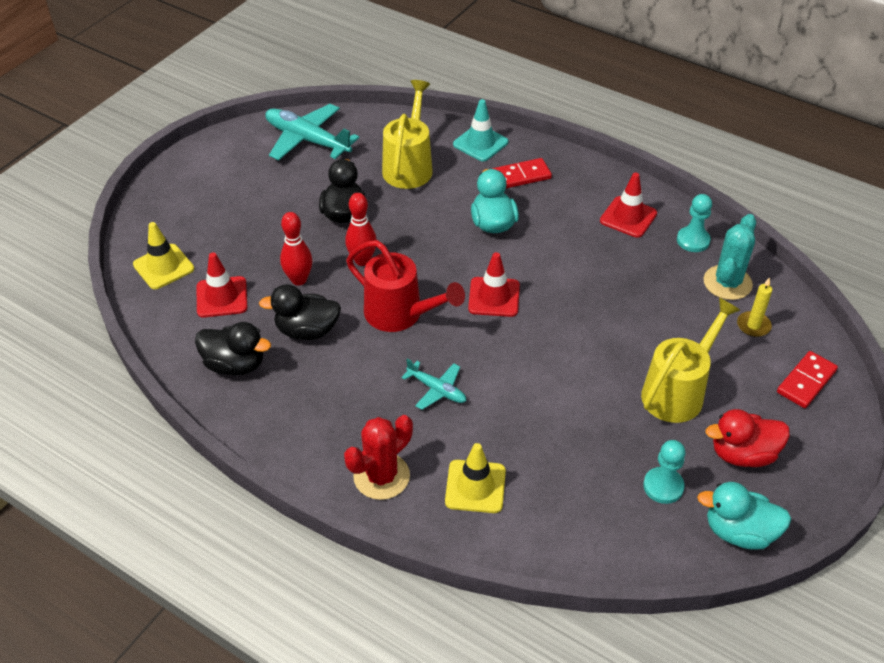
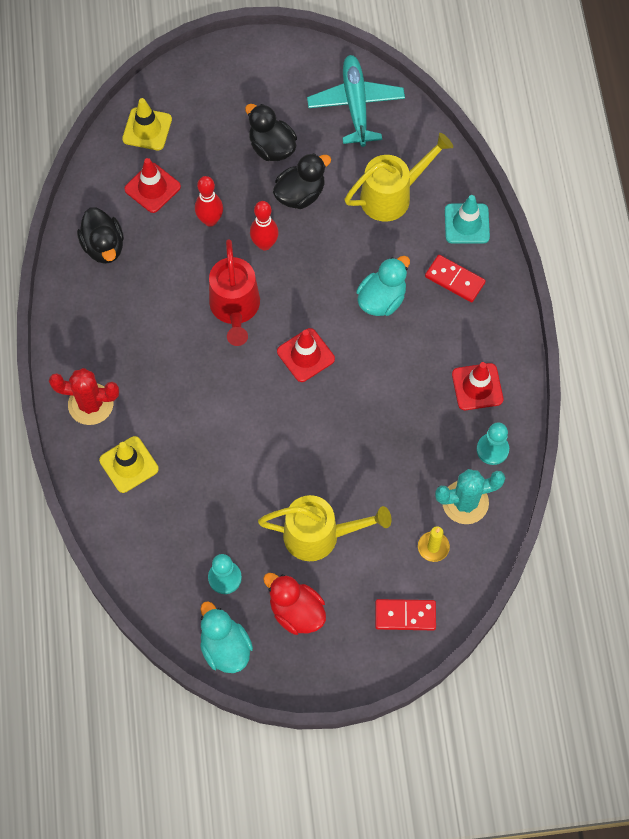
camera: 50 degrees right, 20 degrees up
black duck [259,284,341,340] -> black duck moved to [245,104,297,161]
turquoise plane [401,358,466,410] -> none

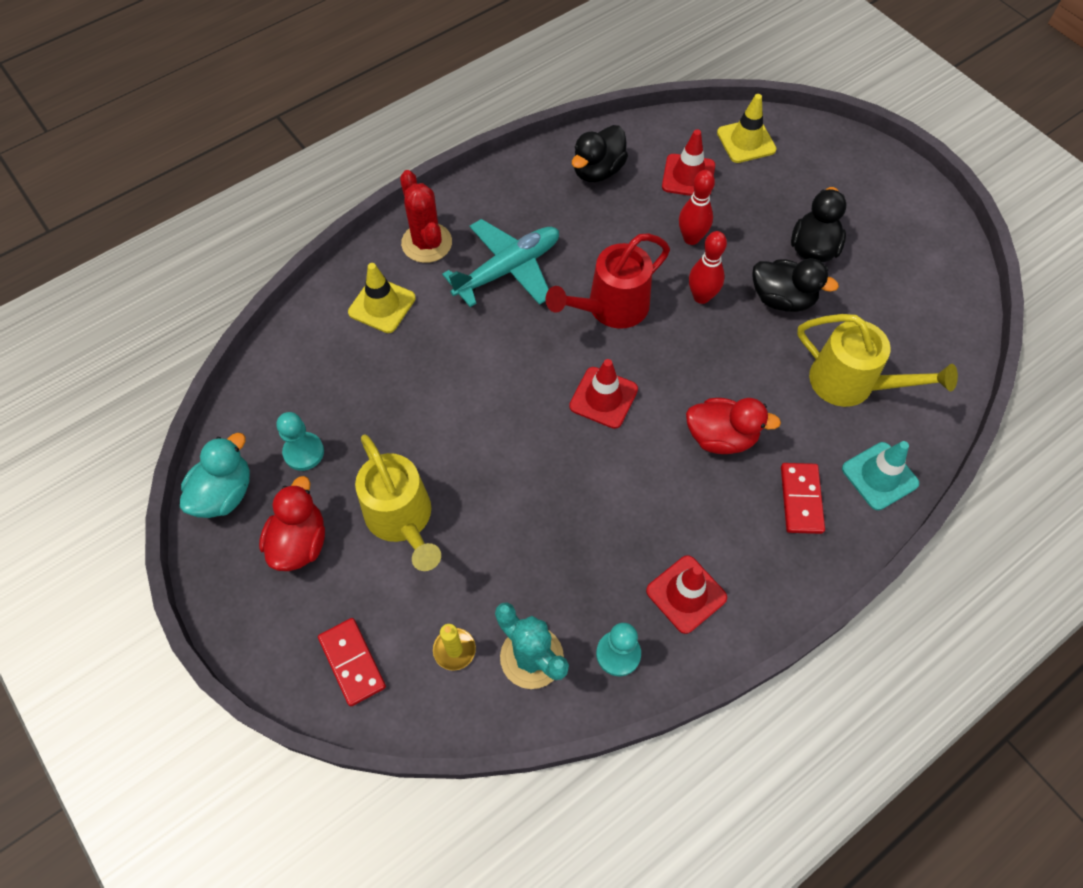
camera: 60 degrees right, 5 degrees down
turquoise plane [307,55,405,147] -> turquoise plane moved to [442,219,559,307]
turquoise duck [356,256,410,316] -> red duck [686,398,781,454]

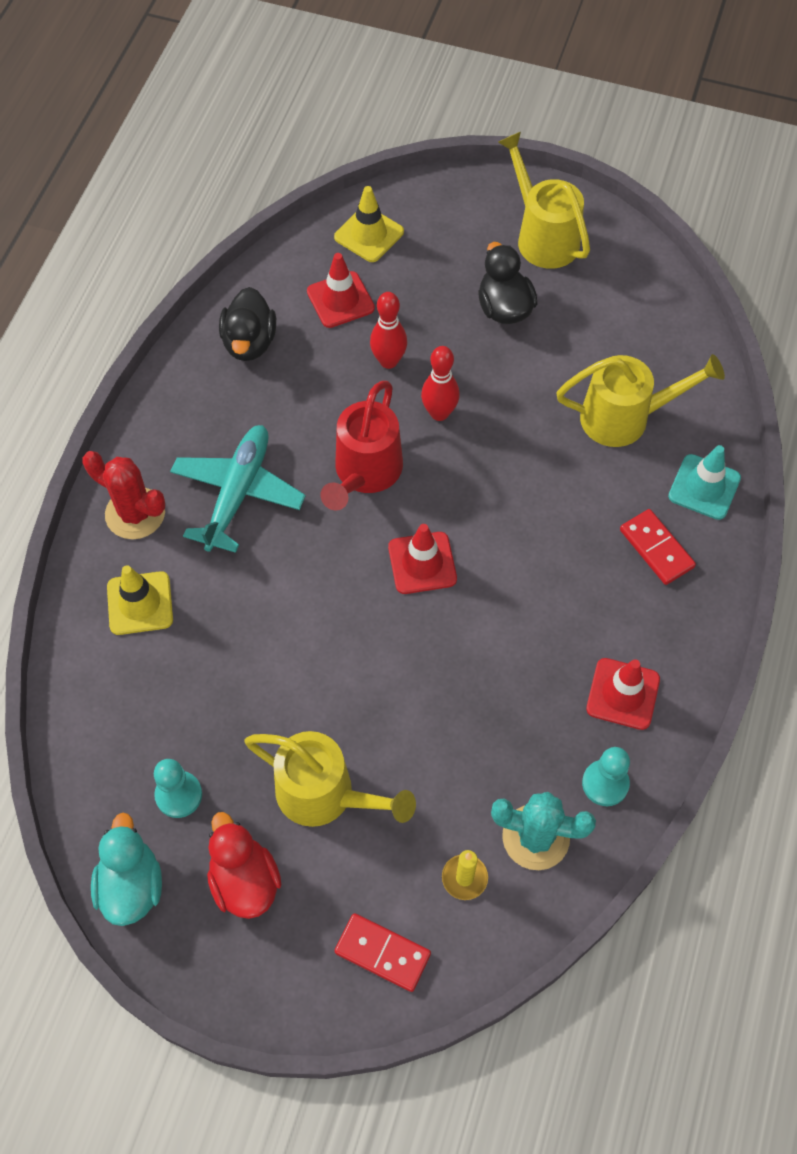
camera: 35 degrees left, 0 degrees up
red duck [686,398,781,454] -> none
black duck [752,258,839,312] -> none
none -> yellow watering can [498,132,590,269]

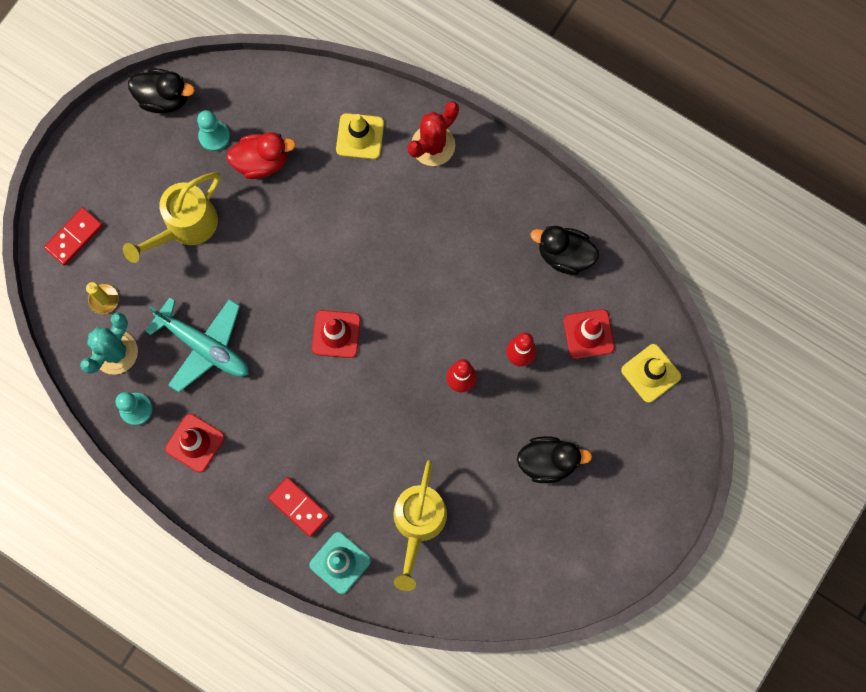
camera: 105 degrees right, 15 degrees up
turquoise duck [91,813,162,926] -> black duck [128,68,195,113]
turquoise plane [170,425,306,553] -> turquoise plane moved to [145,297,249,392]
red duck [207,812,281,919] -> red duck moved to [226,132,296,179]
red watering can [320,381,403,510] -> none
yellow watering can [498,132,590,269] -> none
red domino [620,509,696,585] -> red domino turned 60 degrees clockwise [268,477,329,537]

